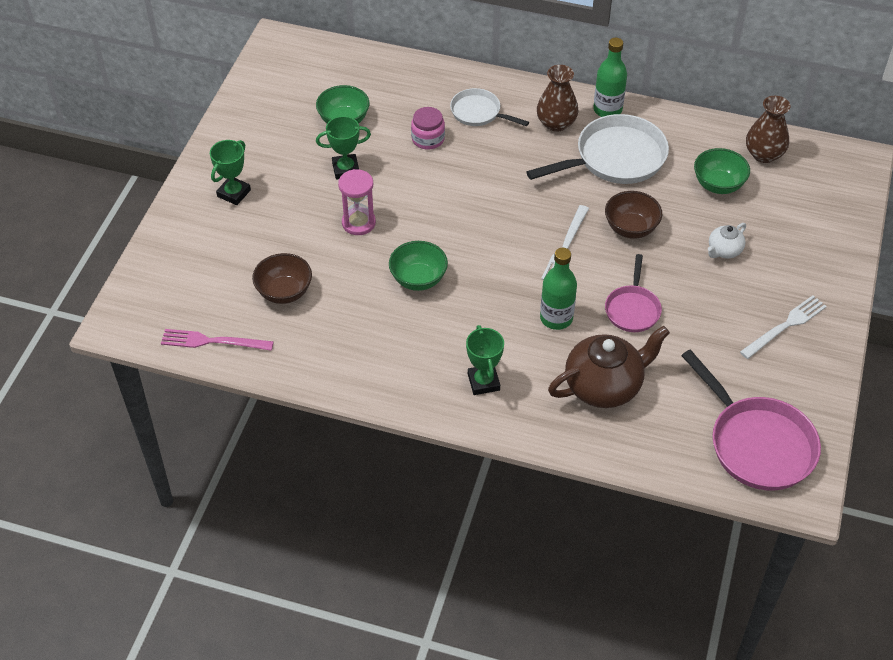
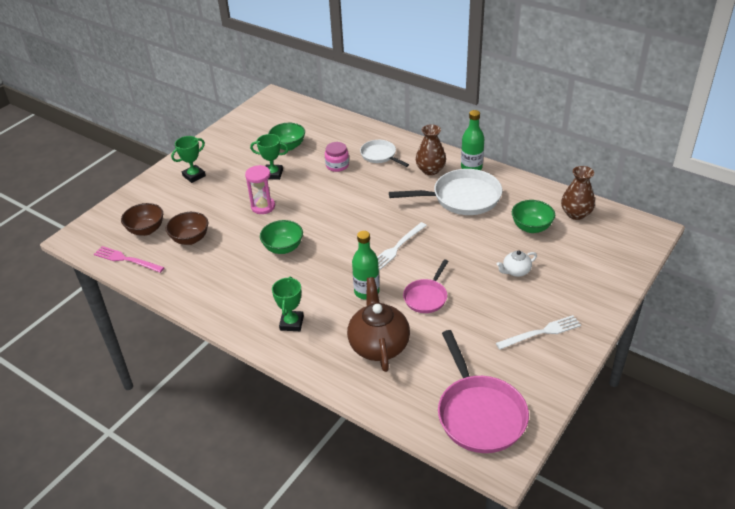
camera: 20 degrees right, 10 degrees down
brown teapot [548,326,670,408] -> brown teapot turned 90 degrees counterclockwise [347,277,410,372]
brown bowl [605,191,662,239] -> brown bowl moved to [121,203,163,236]

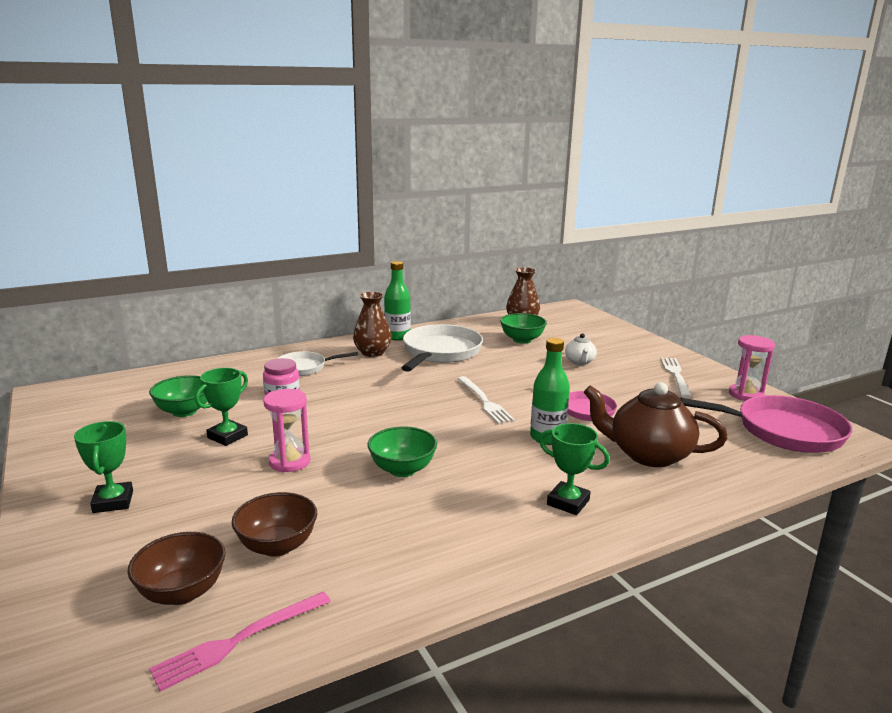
camera: 65 degrees left, 20 degrees down
none -> pink hourglass [729,335,775,401]

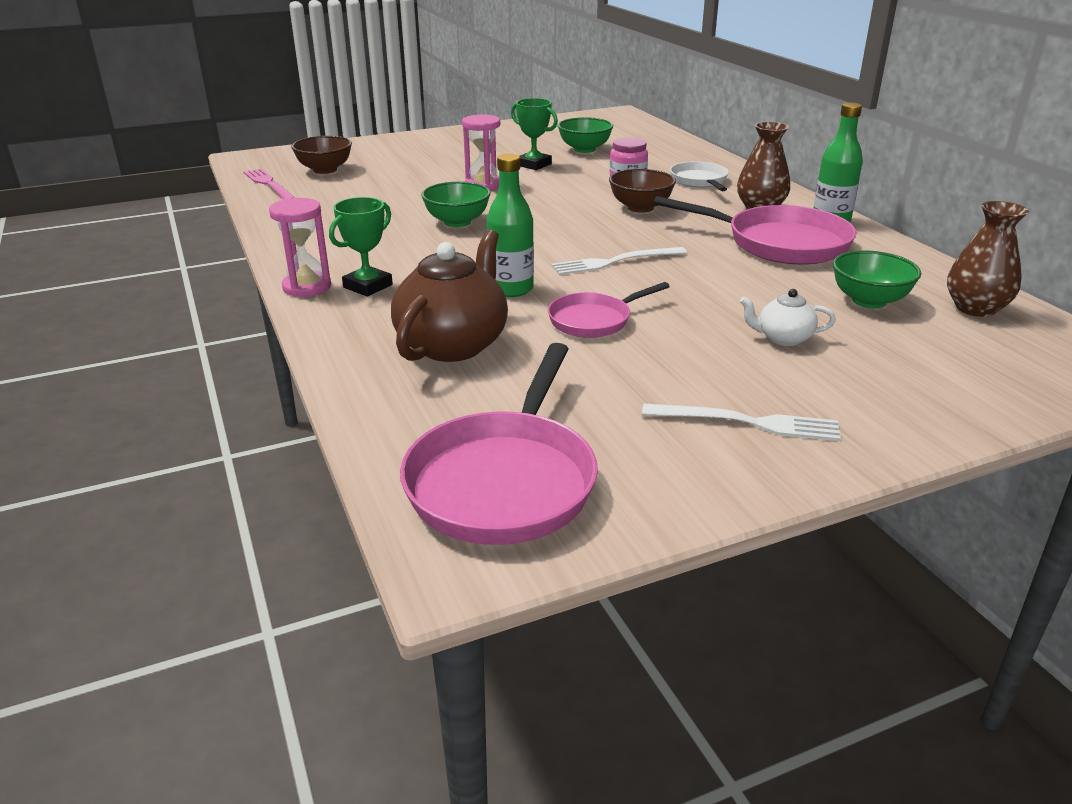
camera: 95 degrees right, 10 degrees up
green trophy [74,421,133,513] -> none
brown bowl [232,492,317,557] -> brown bowl moved to [609,169,676,213]
white pan [401,324,483,372] -> pink pan [654,196,856,265]
pink hourglass [729,335,775,401] -> pink hourglass moved to [269,198,331,297]

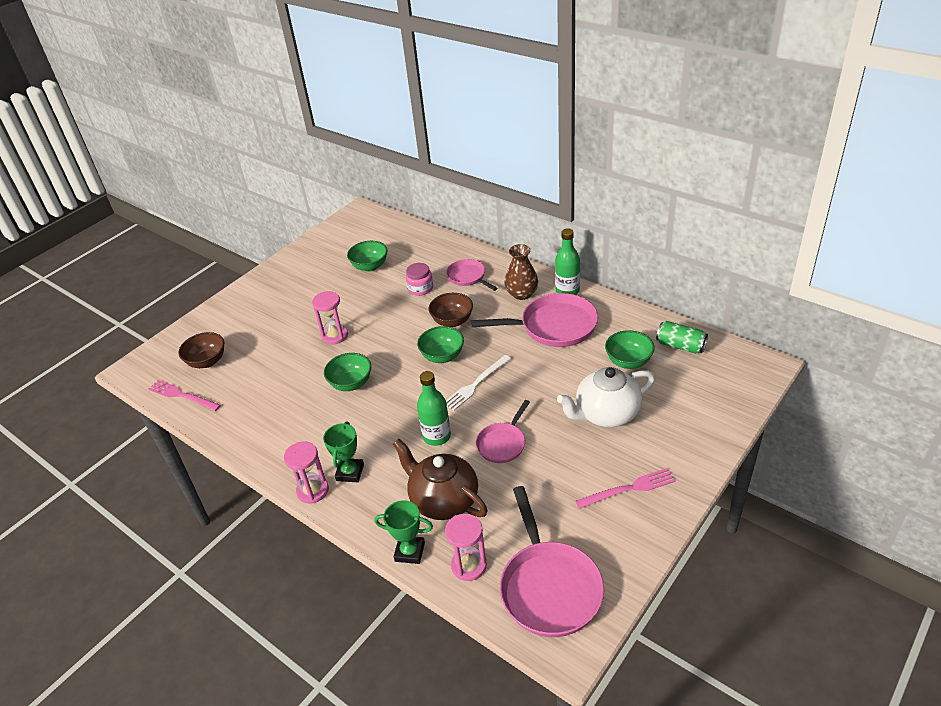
camera: 25 degrees left, 10 degrees up
brown teapot [391,230,508,362] -> brown teapot turned 45 degrees counterclockwise [393,439,488,520]
green trophy [511,98,558,170] -> green trophy moved to [374,500,433,564]
white fork [642,404,841,441] -> pink fork [576,468,676,509]
white pan [670,162,728,191] -> pink pan [446,259,498,291]
white teapot [740,289,836,346] -> white teapot [557,367,655,427], size x2.01
brown vase [947,201,1029,317] -> green can [656,321,708,353]
none -> green bowl [417,326,464,363]
none -> pink hourglass [445,514,487,581]

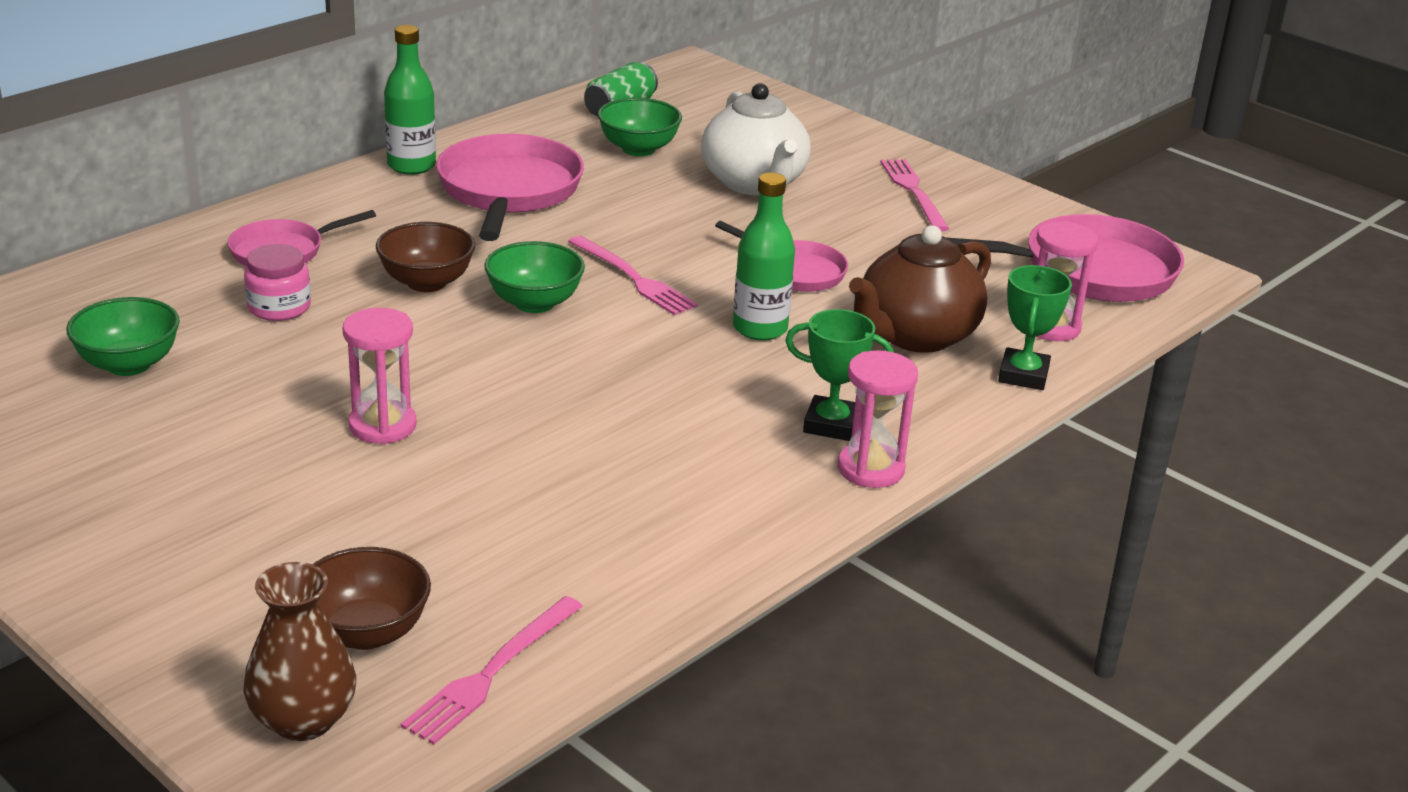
camera: 90 degrees left, 10 degrees down
green bowl [324,353,371,391] -> none
white fork [446,355,511,411] -> pink fork [568,236,698,315]
brown vase [504,244,538,300] -> brown vase moved to [243,562,356,741]

